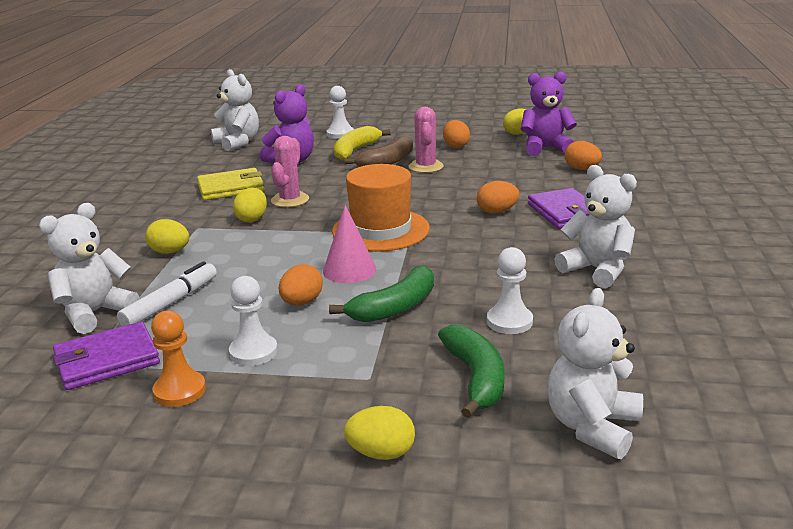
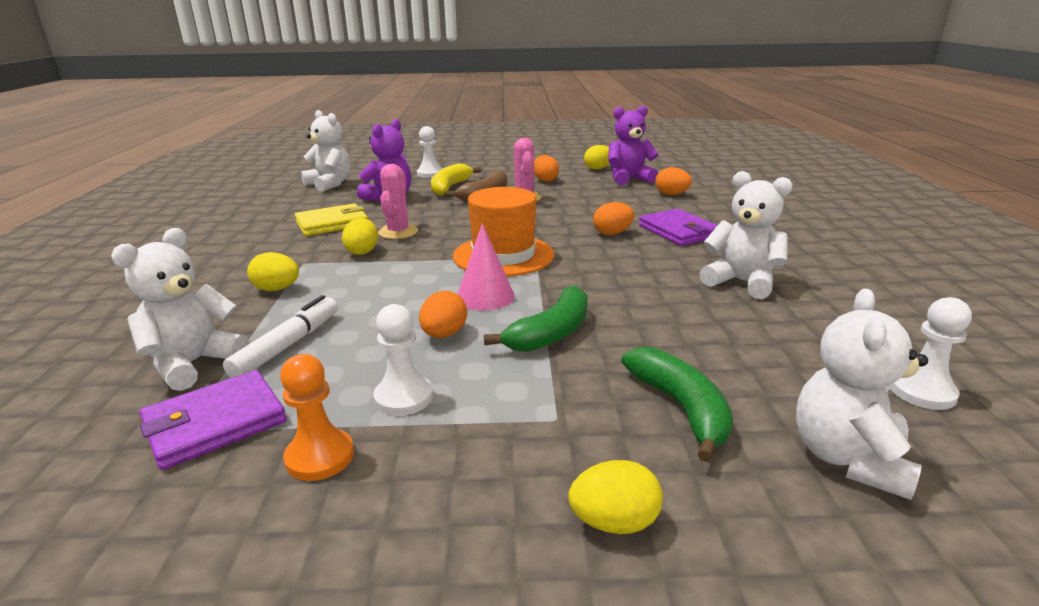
camera: 10 degrees left, 0 degrees up
white pawn [487,247,533,334] -> white pawn moved to [890,297,972,410]

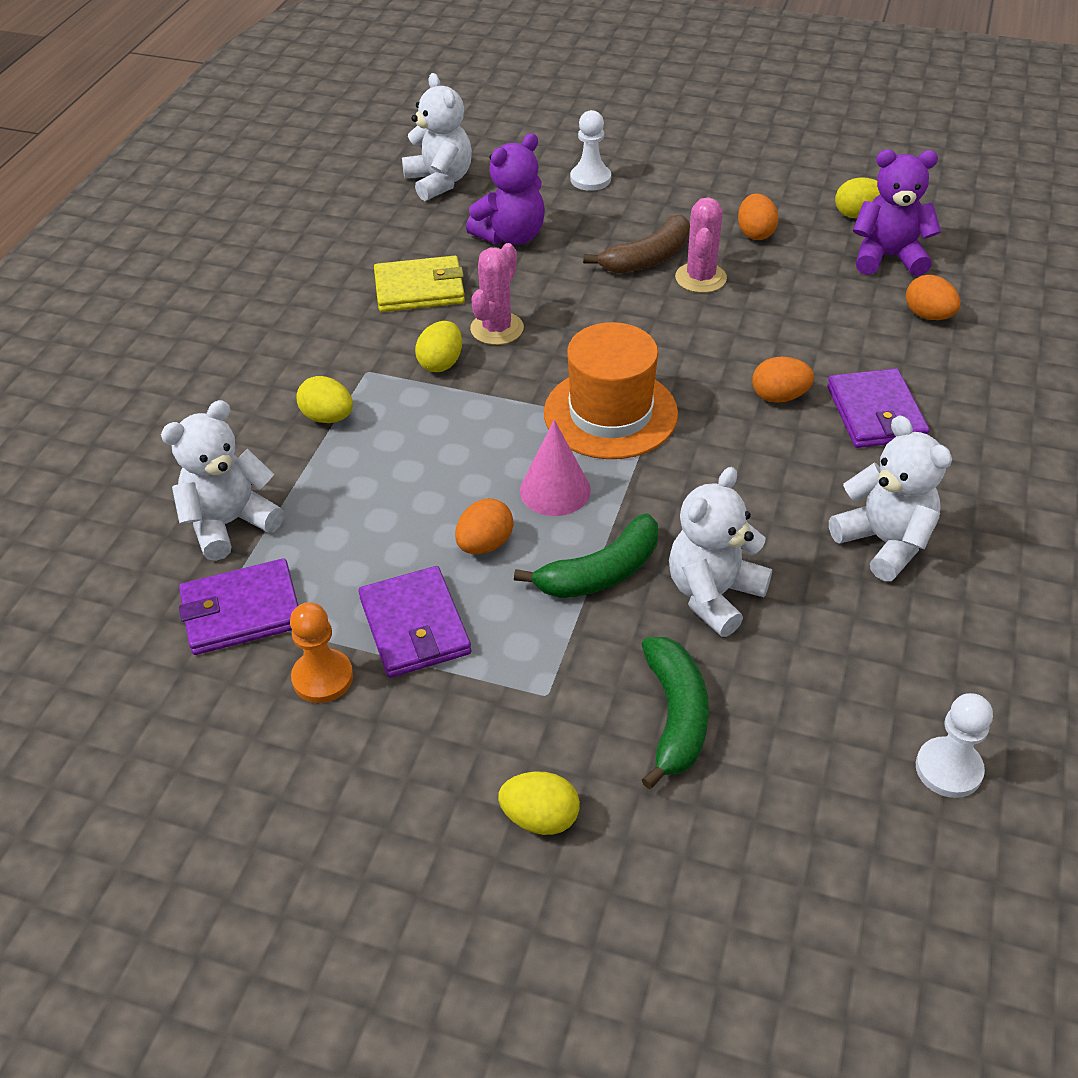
camera: 20 degrees right, 20 degrees up
white marker [223,295,338,378] -> none
white pawn [374,304,433,416] -> purple wallet [358,566,471,678]
yellow banana [431,163,481,196] -> none
white teddy bear [796,288,928,500] -> white teddy bear moved to [669,467,772,637]

